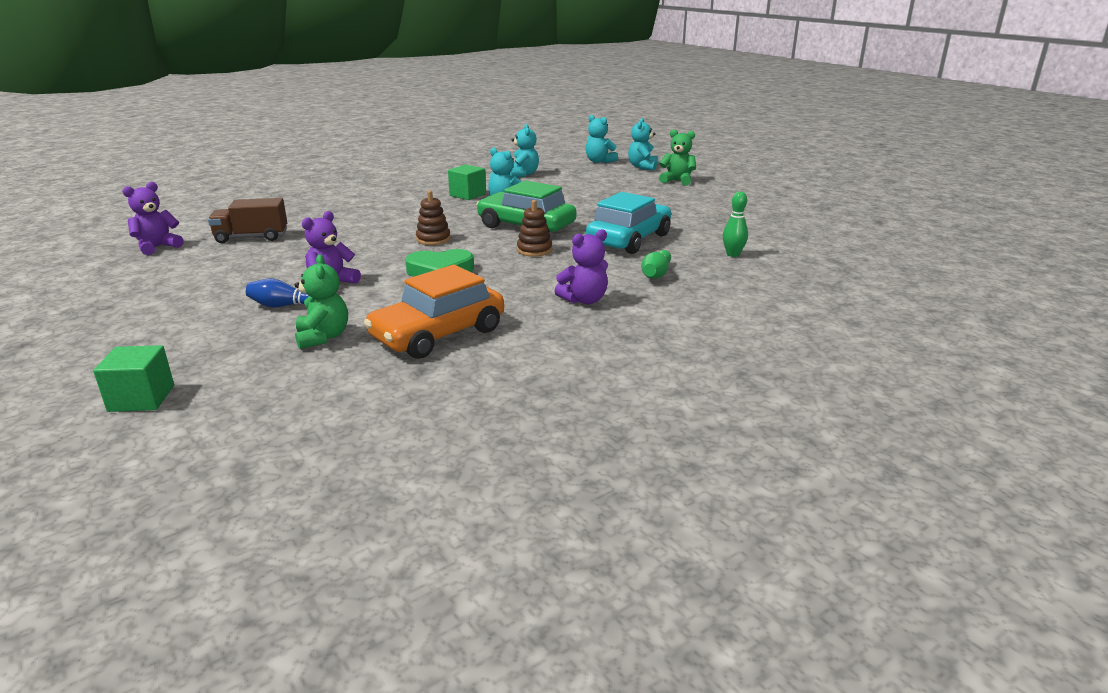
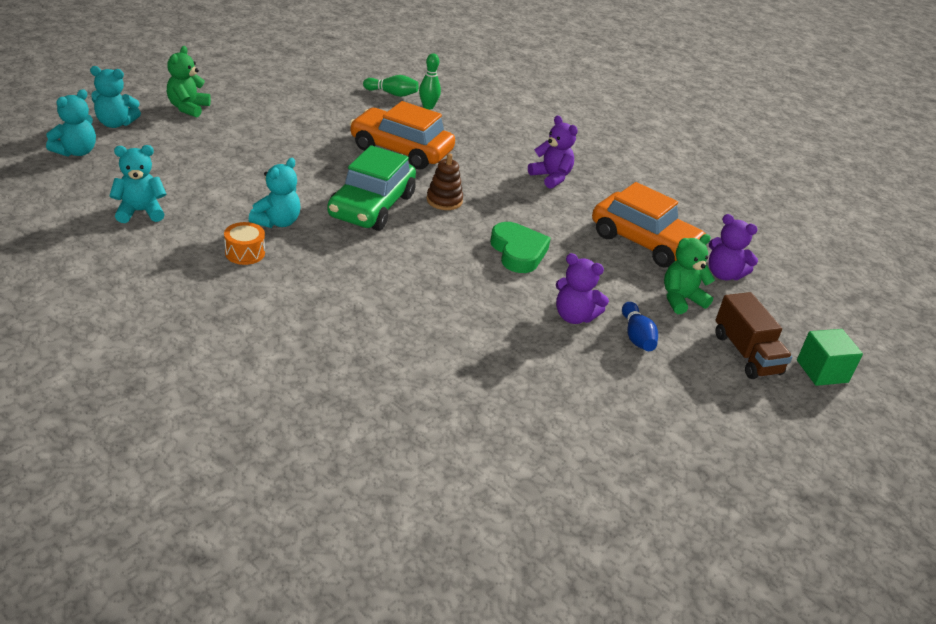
camera: 105 degrees left, 10 degrees up
purple teddy bear [122,182,184,255] -> purple teddy bear moved to [709,214,758,280]
brown truck [208,198,287,243] -> brown truck moved to [715,292,792,379]
brown stacking toy [416,191,451,245] -> none
green cube [448,164,486,200] -> orange drum [224,222,265,265]
turquoise car [586,192,671,254] -> orange car [350,101,455,170]
green bowling pin [641,250,671,279] -> green bowling pin moved to [363,75,419,97]

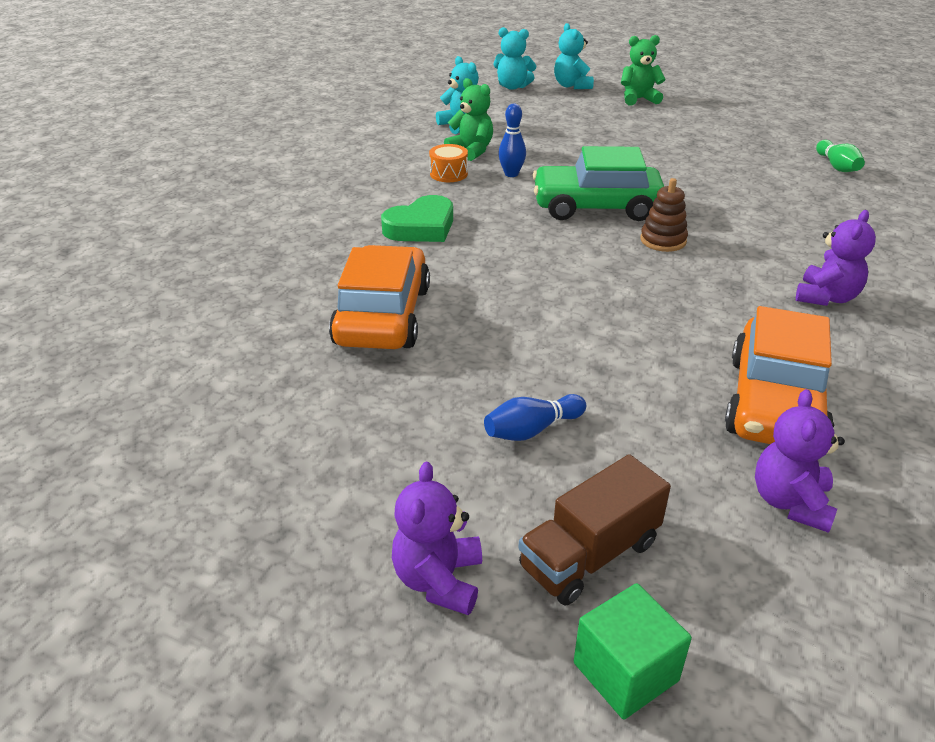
camera: 75 degrees right, 0 degrees up
turquoise teddy bear [249,158,301,228] -> blue bowling pin [498,104,526,177]
orange car [350,101,455,170] -> orange car moved to [329,245,430,349]
green bowling pin [419,53,441,110] -> none
green heart [490,222,551,273] -> green heart moved to [381,195,453,242]
purple teddy bear [556,253,609,324] -> purple teddy bear moved to [392,462,482,615]
green teddy bear [664,234,715,314] -> green teddy bear moved to [444,78,493,161]

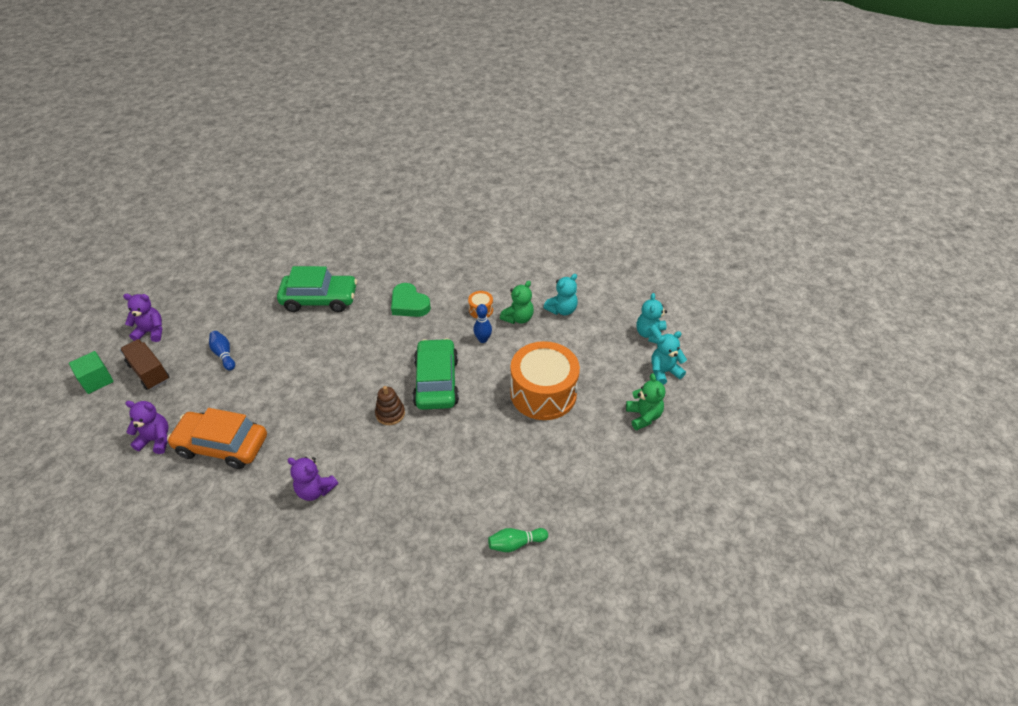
camera: 85 degrees right, 10 degrees up
orange car [329,245,430,349] -> green car [277,266,357,312]
none -> orange drum [510,341,580,420]

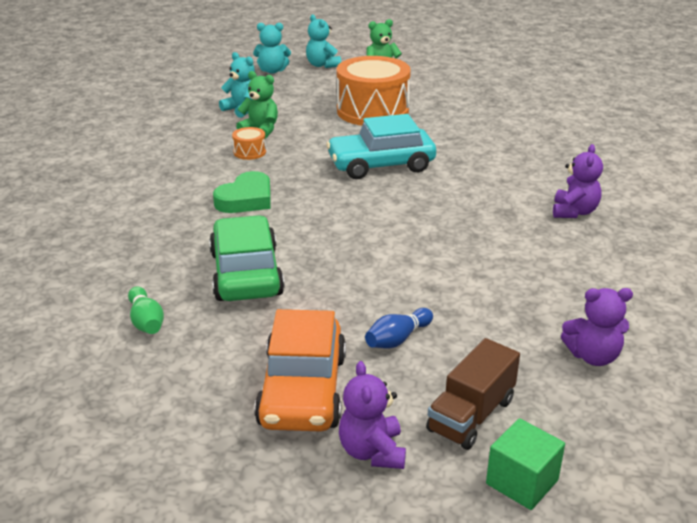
camera: 100 degrees left, 15 degrees down
purple teddy bear [125,401,169,454] -> purple teddy bear turned 90 degrees counterclockwise [561,288,633,366]
orange car [167,408,267,469] -> orange car moved to [254,309,346,432]
brown stacking toy [375,386,405,425] -> none
green car [413,338,459,410] -> turquoise car [326,114,436,179]
blue bowling pin [473,304,492,343] -> none
green bowling pin [488,528,548,552] -> green bowling pin moved to [128,286,164,334]

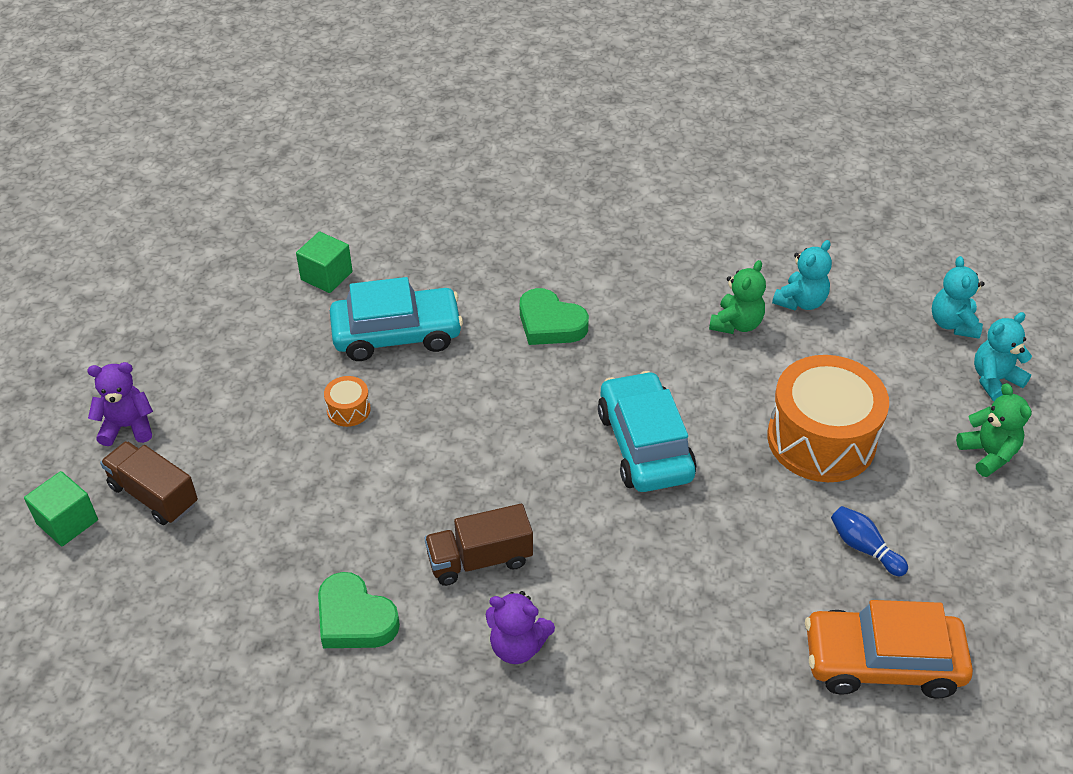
camera: 90 degrees right, 15 degrees up
green bowling pin [128,286,164,334] -> green cube [296,232,353,293]
green car [209,215,284,301] -> turquoise car [330,277,463,361]
orange drum [232,127,266,160] -> orange drum moved to [324,376,371,427]
orange car [254,309,346,432] -> orange car moved to [805,600,973,699]
blue bowling pin [365,308,433,349] -> blue bowling pin moved to [831,506,908,576]
purple teddy bear [561,288,633,366] -> none
none -> green heart [318,572,400,648]
none -> brown truck [425,504,533,586]

